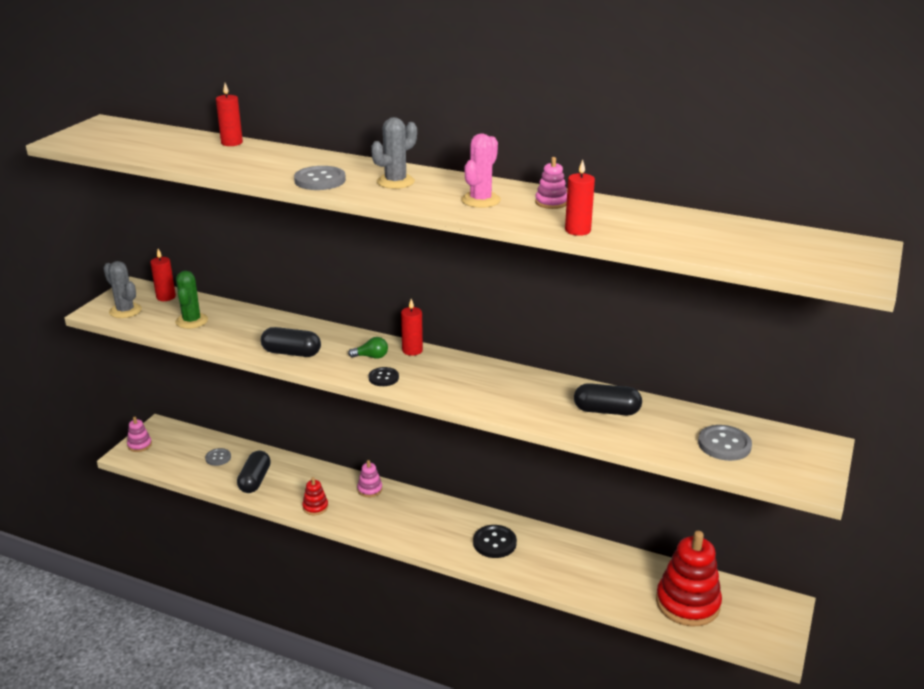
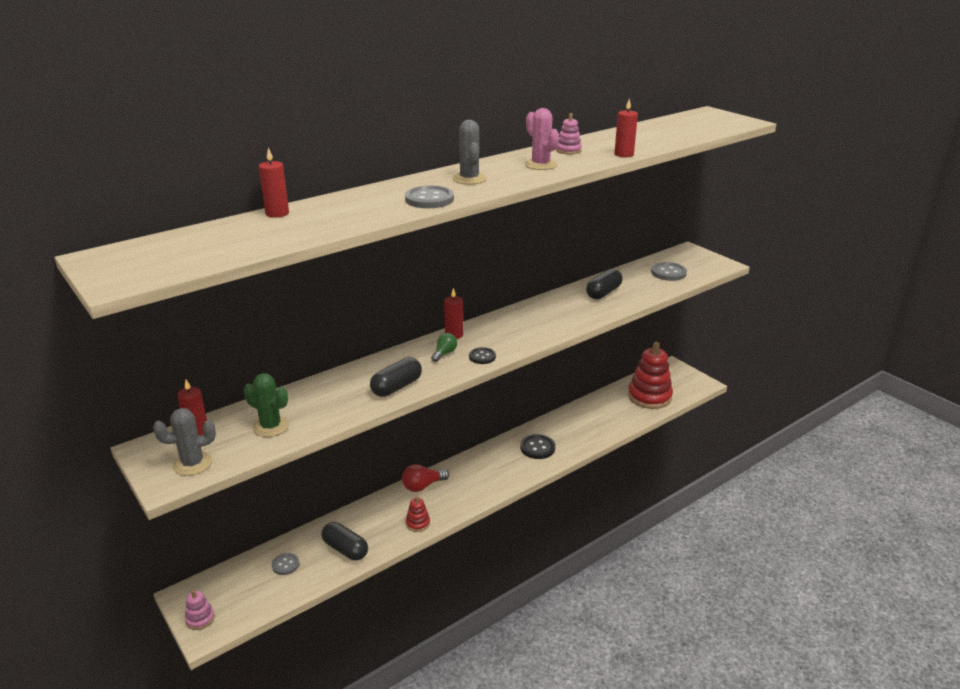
camera: 60 degrees left, 0 degrees up
pink stacking toy [357,460,382,497] -> red light bulb [402,464,449,492]

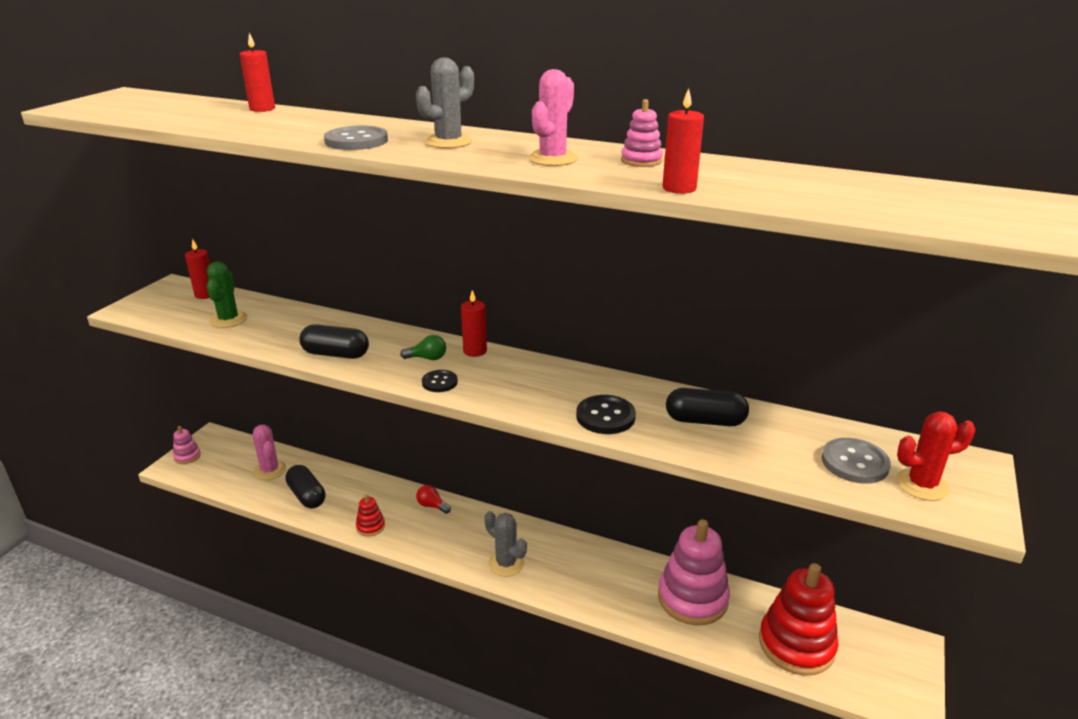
camera: 60 degrees right, 0 degrees up
grey cactus [153,408,216,476] -> grey cactus moved to [484,511,527,577]
grey button [272,553,300,575] -> pink cactus [253,425,286,480]
black capsule [322,522,368,561] -> black capsule turned 45 degrees counterclockwise [285,465,326,508]
red light bulb [402,464,449,492] -> red light bulb [416,485,451,514], size x0.66
black button [520,434,555,459] -> black button moved to [576,395,636,434]
none -> pink stacking toy [658,519,730,625]
none -> red cactus [896,411,975,501]

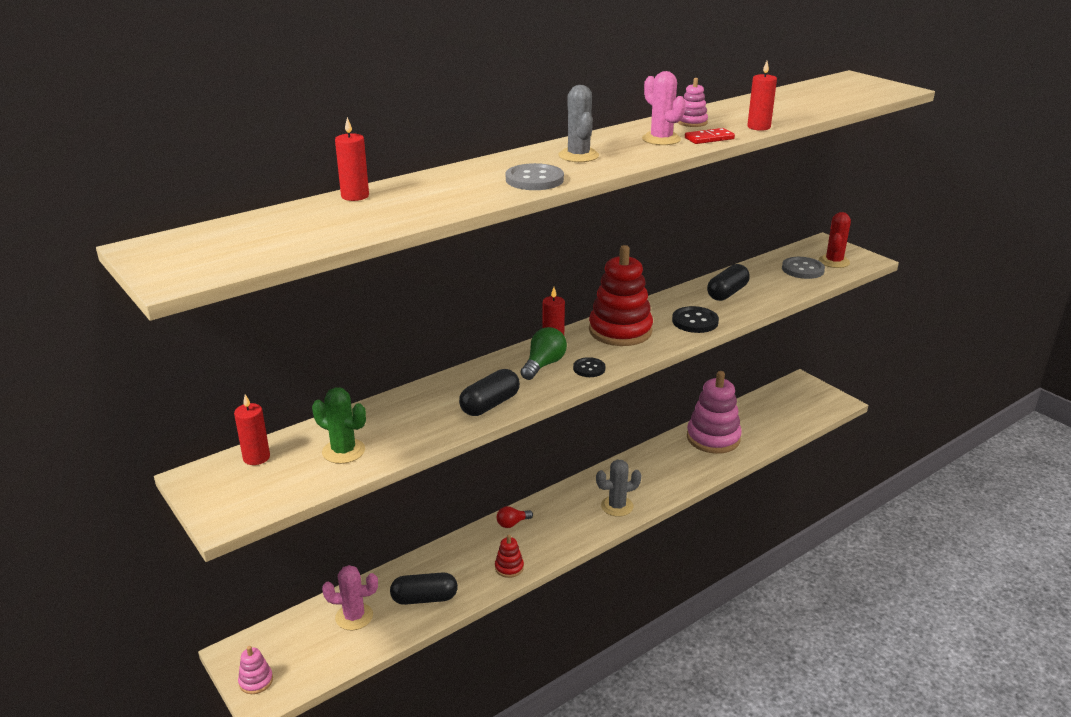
camera: 60 degrees left, 0 degrees up
green light bulb [400,335,446,360] -> green light bulb [520,327,567,380], size x1.52
red stacking toy [759,563,838,676] -> red stacking toy moved to [589,245,653,346]
none -> red domino [685,128,735,144]

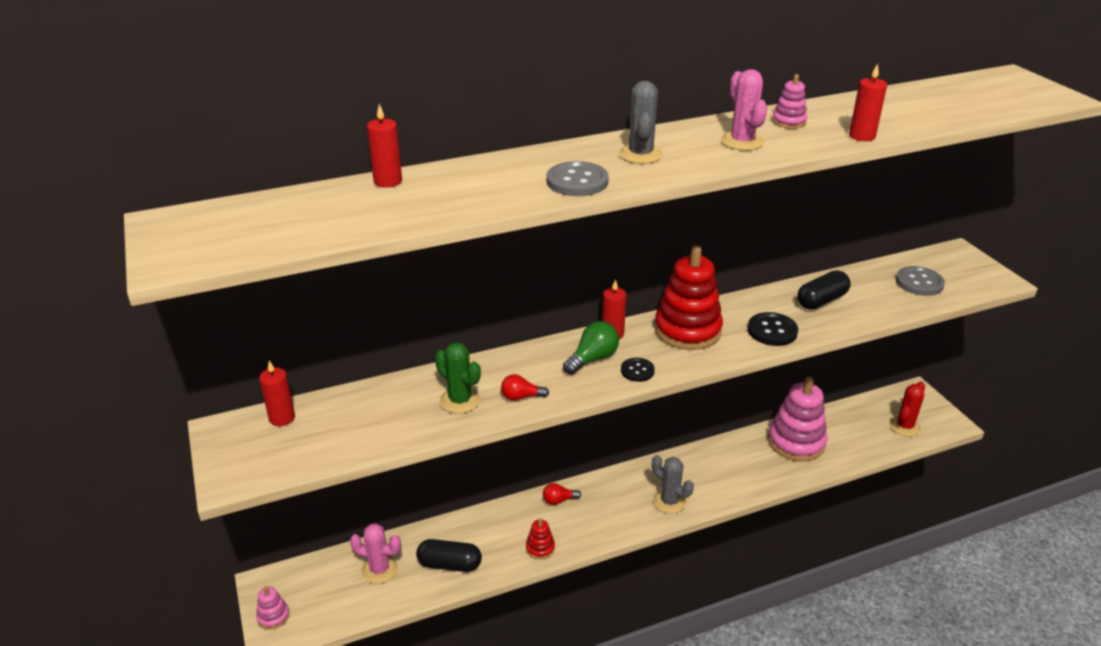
camera: 15 degrees right, 5 degrees up
green cactus [312,387,366,464] -> green cactus moved to [435,342,481,414]
black capsule [459,369,520,416] -> red light bulb [501,374,549,401]
grey cactus [596,460,642,517] -> grey cactus turned 45 degrees clockwise [652,455,694,514]
red domino [685,128,735,144] -> none
red cactus [819,212,851,268] -> red cactus moved to [889,382,925,436]

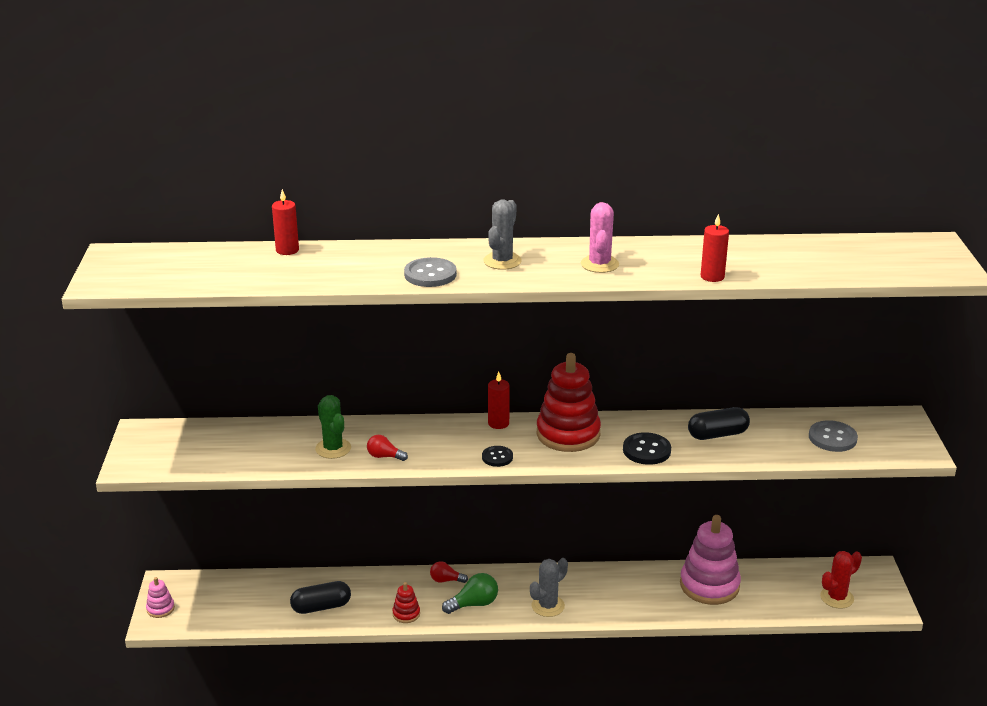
camera: 20 degrees right, 5 degrees down
red candle [259,361,295,426] -> none
pink cactus [350,523,401,584] -> none
black capsule [416,539,482,572] -> black capsule turned 45 degrees counterclockwise [290,581,351,614]
green light bulb [563,321,619,375] -> green light bulb moved to [442,573,498,614]
grey cactus [652,455,694,514] -> grey cactus turned 75 degrees clockwise [530,558,568,617]
pink stacking toy [772,74,807,129] -> none

